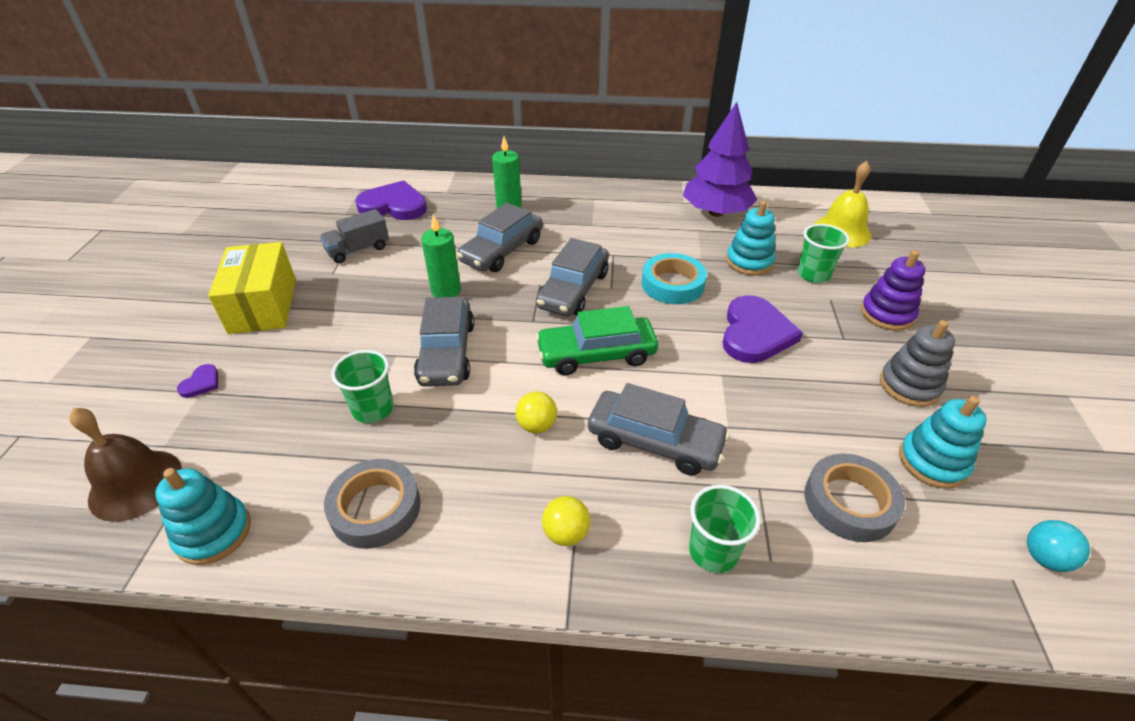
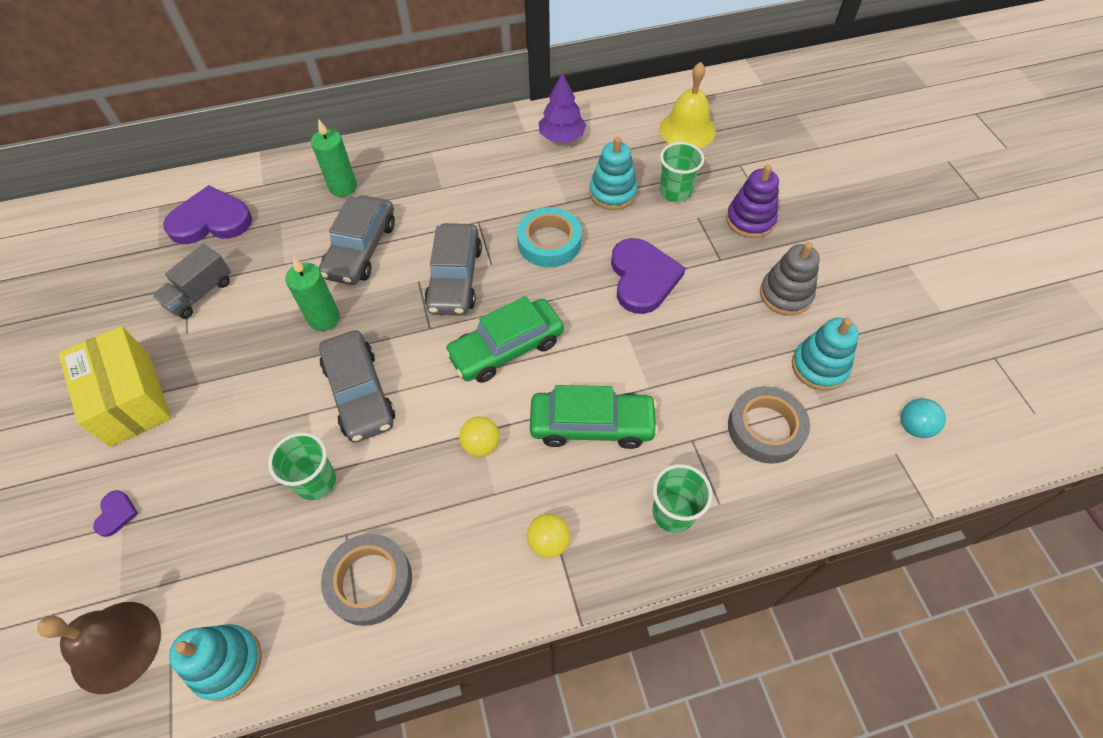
camera: 20 degrees left, 15 degrees up
grey car [588,383,730,475] -> green car [530,385,659,449]
purple tree [683,102,757,217] -> purple tree [539,73,586,143], size x0.63

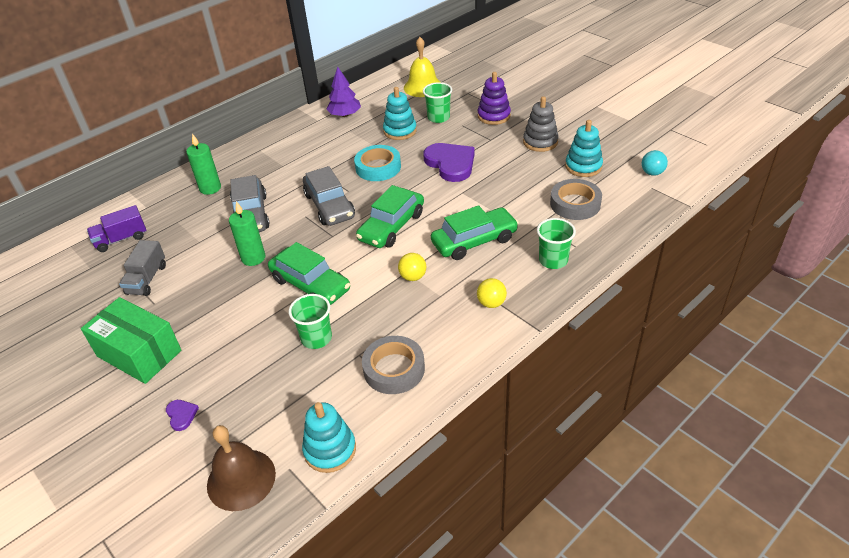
camera: 25 degrees left, 15 degrees down
yellow box [58,326,171,447] -> green box [81,297,182,384]
purple heart [163,185,252,244] -> purple truck [87,205,147,252]
grey car [319,330,395,443] -> green car [268,242,350,305]

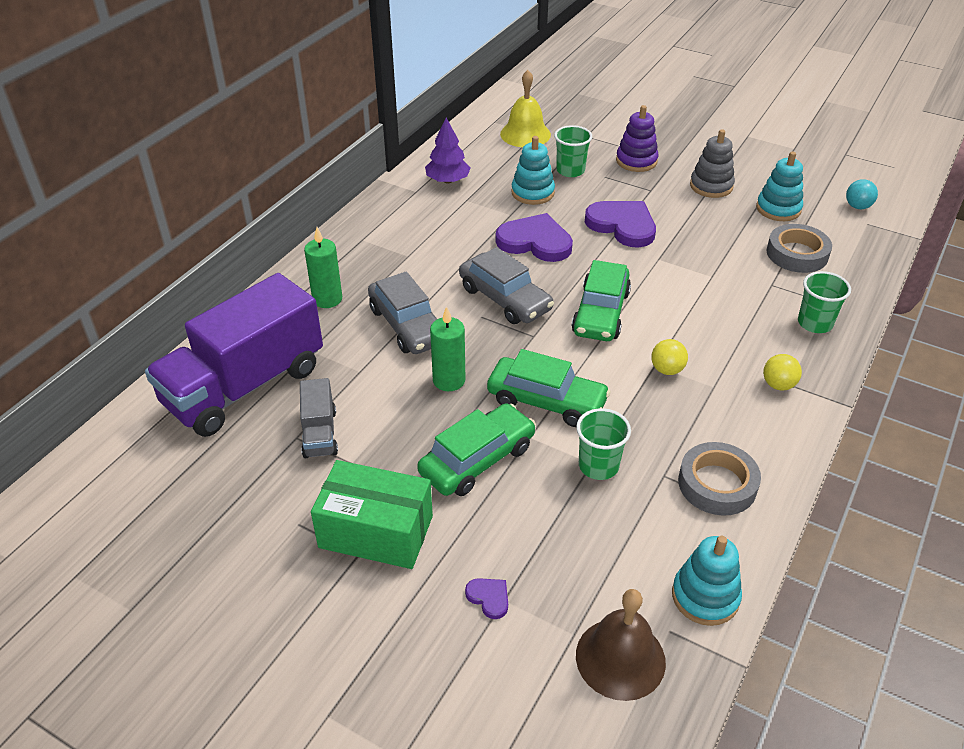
camera: 20 degrees left, 0 degrees up
purple truck [87,205,147,252] -> purple truck [145,273,323,437], size x2.22
turquoise tape [354,145,401,181] -> purple heart [496,213,573,262]
green car [431,205,519,260] -> green car moved to [417,403,536,496]

